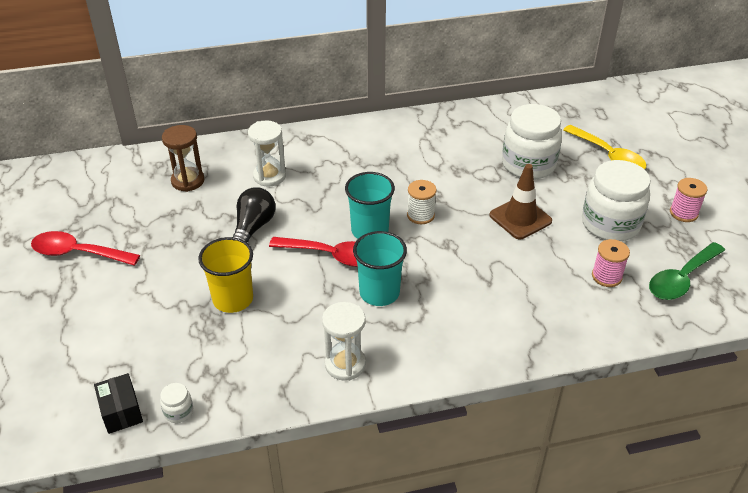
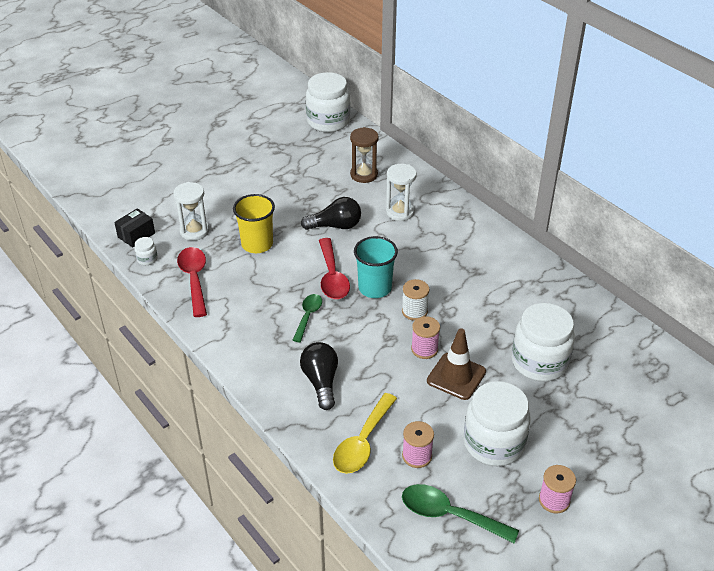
camera: 65 degrees right, 0 degrees up
red spoon [31,231,140,266] -> red spoon moved to [177,247,207,317]
white hourglass [322,302,366,381] -> white hourglass moved to [173,182,209,241]
turquoise cup [353,231,407,306] -> green spoon [293,294,322,342]
yellow spoon [563,125,646,169] -> yellow spoon moved to [333,393,397,474]
none -> black light bulb [300,342,338,410]
none -> white jar [306,72,350,132]
none -> pink spool [411,316,440,359]

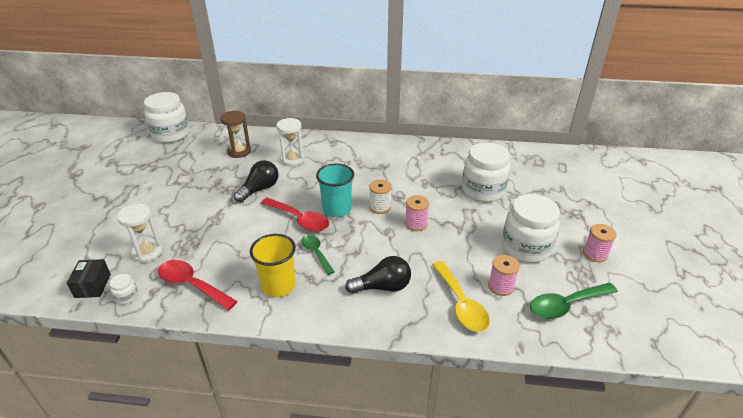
camera: 45 degrees left, 5 degrees down
yellow cup [233,194,275,253] -> yellow cup moved to [250,234,296,297]
black light bulb [300,342,338,410] -> black light bulb turned 135 degrees clockwise [345,256,411,294]
brown traffic cone [427,329,486,400] -> none

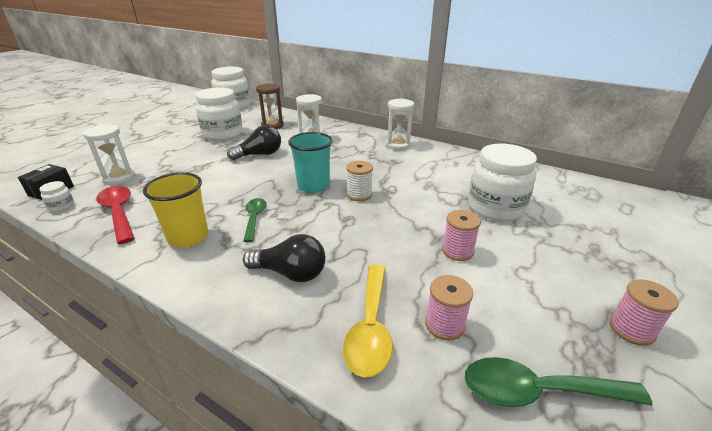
camera: 25 degrees right, 5 degrees down
red spoon [261,198,329,232] -> none
pink spool [405,195,429,231] -> pink spool moved to [442,210,481,261]
white jar [502,194,560,263] -> white jar moved to [195,87,243,141]
none -> white hourglass [386,98,414,150]

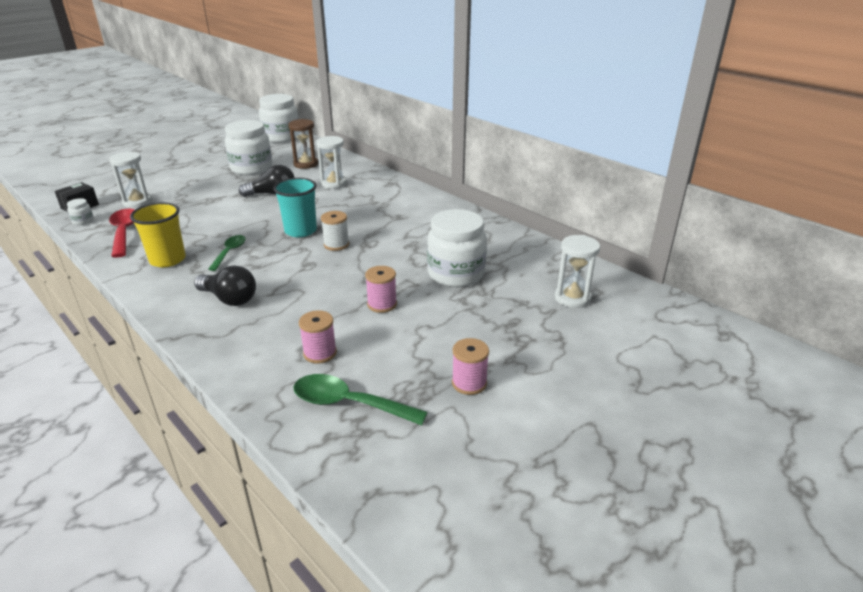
camera: 15 degrees right, 0 degrees up
yellow spoon [343,265,393,377] -> none
white hourglass [386,98,414,150] -> white hourglass moved to [555,235,600,308]

